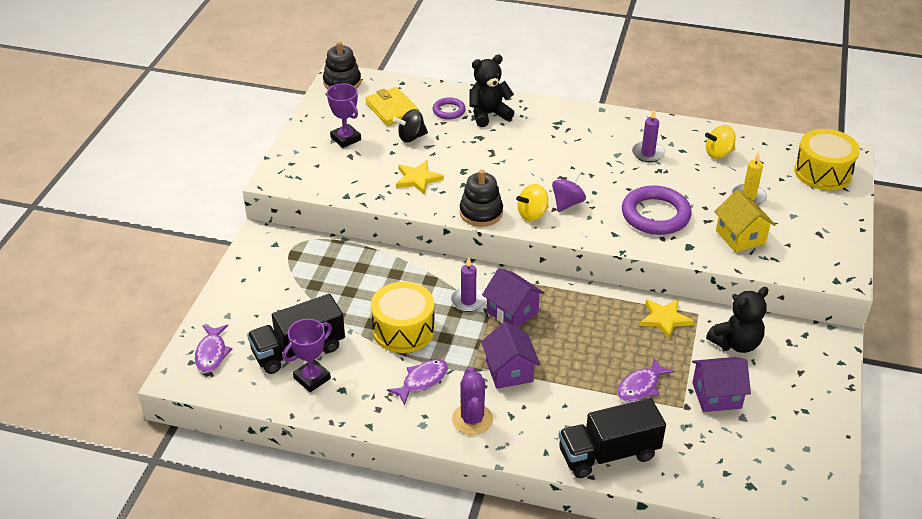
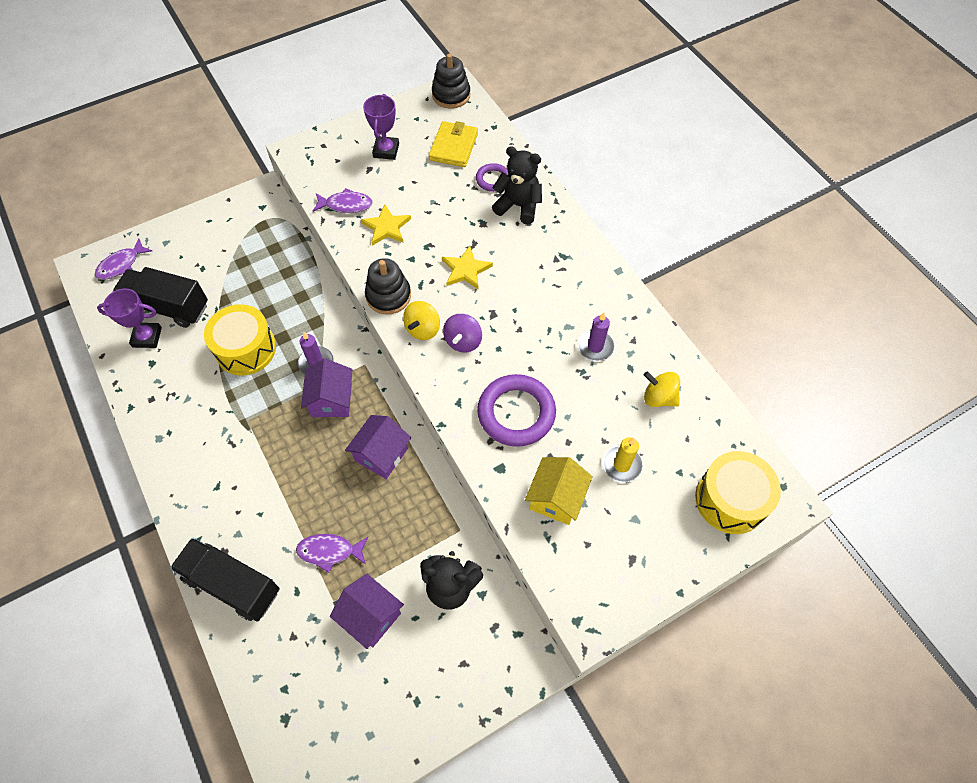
camera: 45 degrees right, 20 degrees up
purple fish [387,359,448,405] -> purple fish moved to [313,188,373,213]
black spinning top [393,109,428,142] -> none
purple cactus [452,367,493,435] -> none
purple house [481,322,540,389] -> purple house moved to [345,415,411,479]
yellow spinning top [516,184,548,221] -> yellow spinning top turned 75 degrees counterclockwise [403,301,440,340]
purple spinning top [552,171,586,212] -> purple spinning top turned 120 degrees clockwise [443,314,482,352]
yellow star [639,299,694,339] -> yellow star moved to [442,246,493,290]

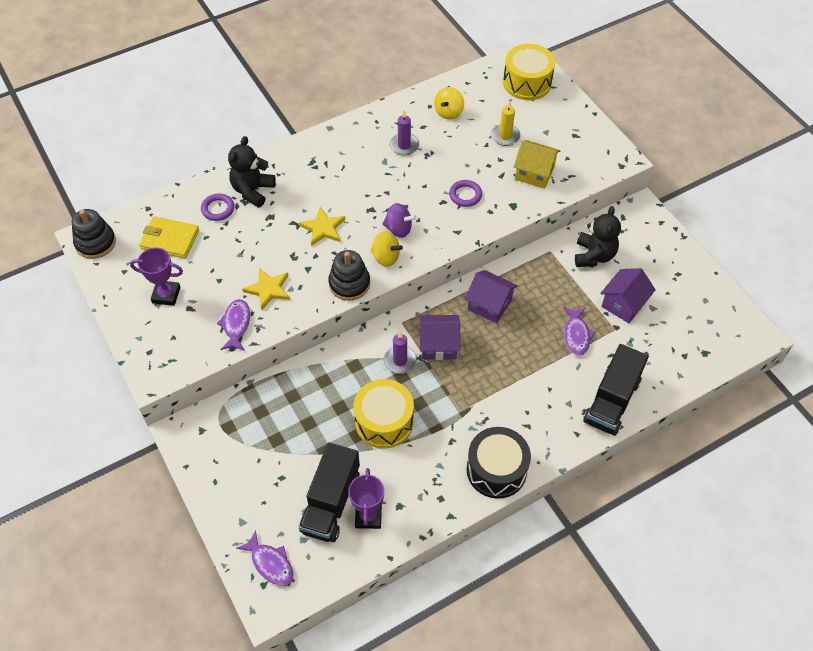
camera: 90 degrees left, 5 degrees down
purple ring [477,374,556,447] -> purple ring [449,180,482,207], size x0.53
none -> black drum [467,427,531,499]

